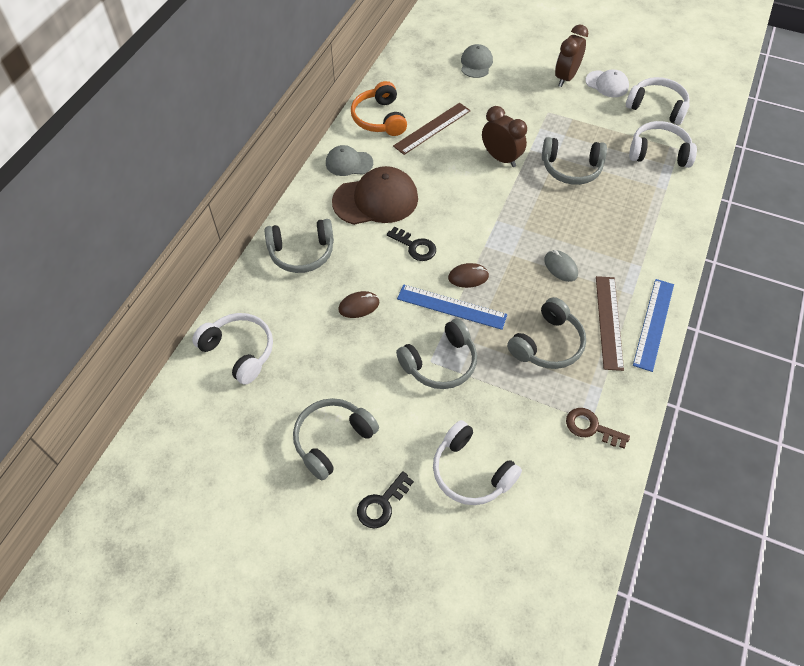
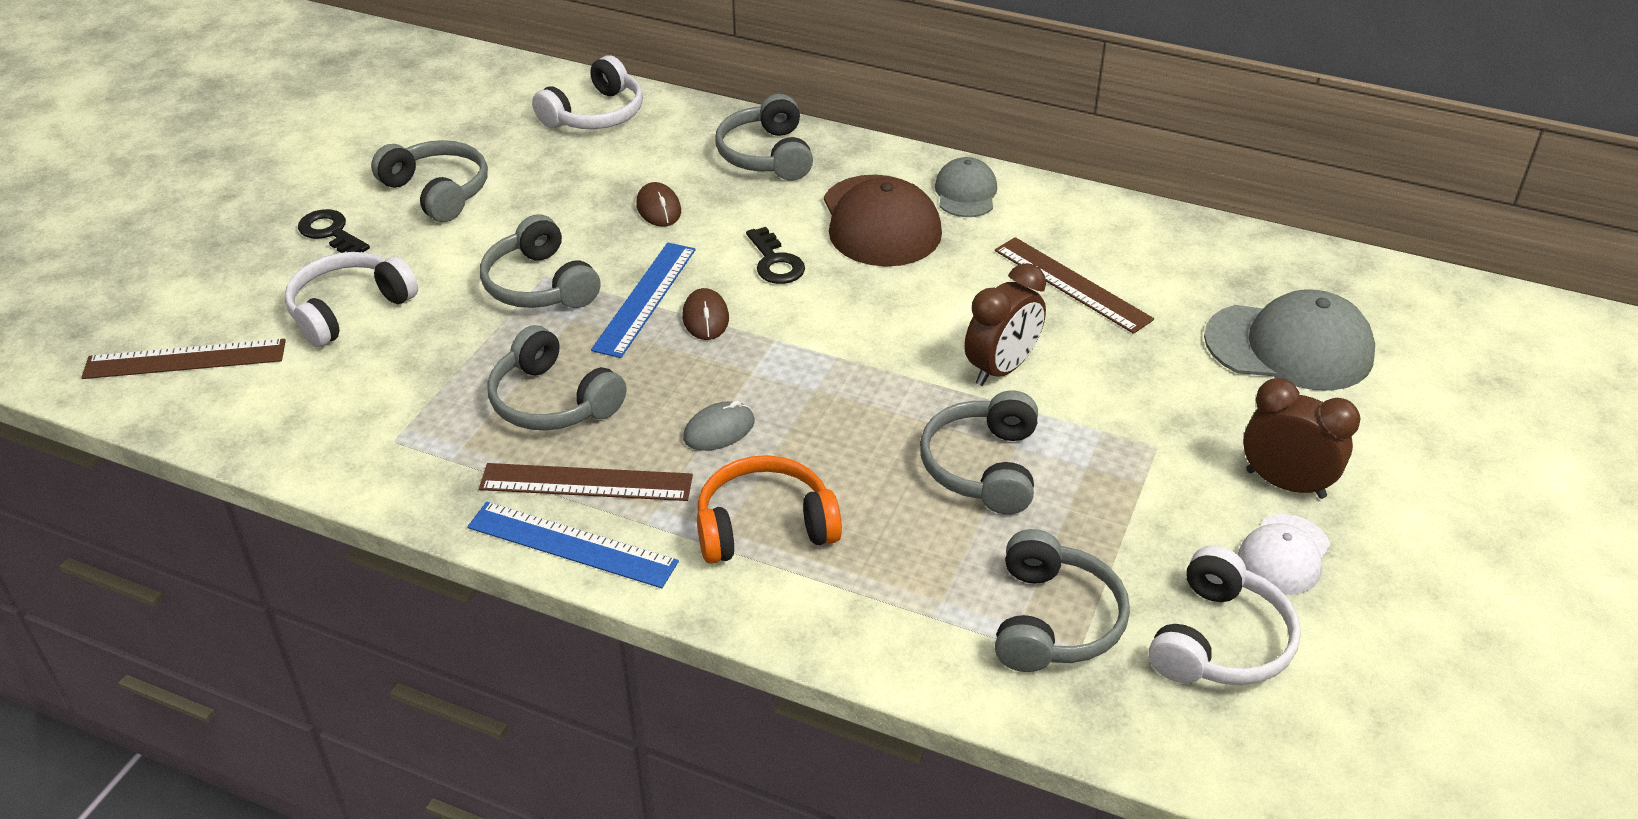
camera: 90 degrees right, 15 degrees down
orange headphones [351,81,407,136] -> orange headphones moved to [697,455,842,564]
black key [387,227,436,261] -> black key turned 60 degrees counterclockwise [746,227,805,284]
grey cap [461,44,493,78] -> grey cap [1204,289,1375,391], size x1.74
brown key [566,408,630,449] -> none
white headphones [629,121,697,168] -> grey headphones [995,529,1130,672]
none -> brown ruler [82,339,286,379]

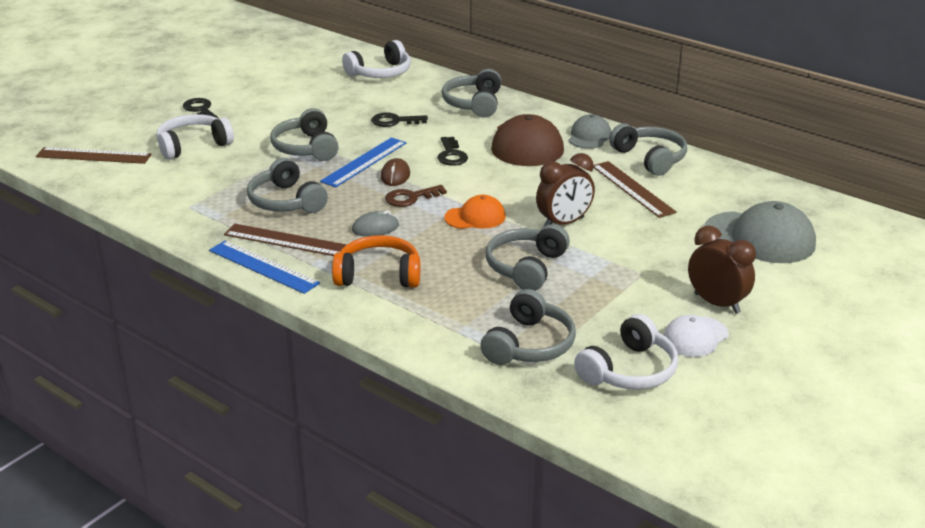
camera: 15 degrees right, 10 degrees down
grey headphones [371,140,488,222] -> grey headphones moved to [609,124,687,176]
brown mouse [636,182,681,227] -> black key [371,112,428,127]
none -> brown key [385,185,447,207]
none -> orange cap [444,195,506,229]

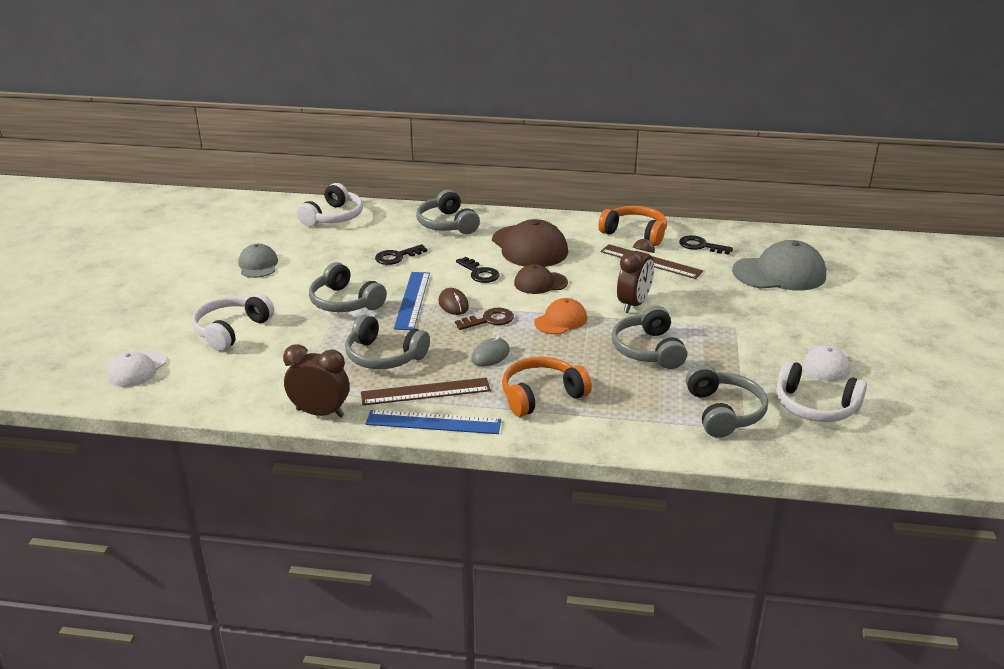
camera: 30 degrees left, 0 degrees up
brown ruler [36,147,152,164] -> white cap [107,351,166,387]
black key [183,98,218,118] -> black key moved to [679,235,733,255]
brown key [385,185,447,207] -> brown key turned 150 degrees counterclockwise [455,308,514,330]
grey cap [568,114,611,149] -> grey cap moved to [238,244,278,278]
white headphones [574,314,678,390] -> white headphones turned 105 degrees clockwise [776,360,867,422]
grey headphones [609,124,687,176] -> orange headphones [598,206,667,246]
brown clock [688,225,756,314] -> brown clock moved to [283,344,349,418]
none -> brown cap [514,264,568,294]

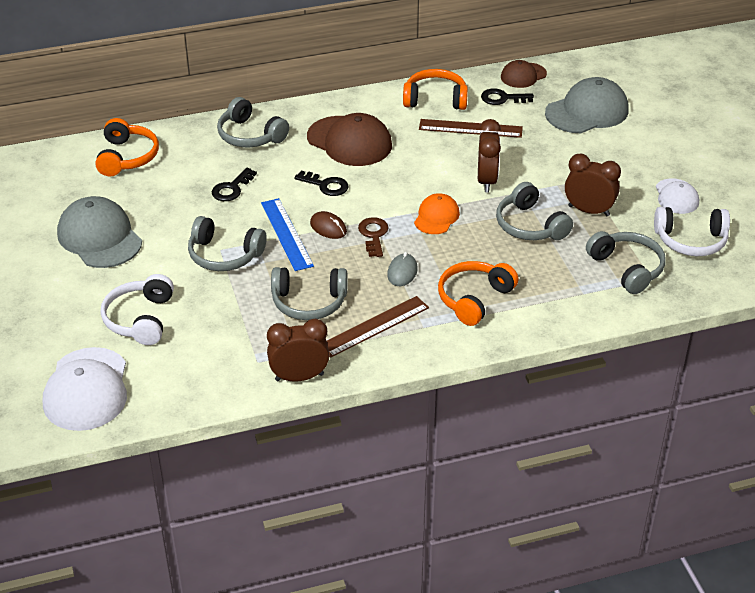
camera: 25 degrees left, 10 degrees up
white cap [107,351,166,387] -> white cap [43,347,127,431], size x1.74
grey cap [238,244,278,278] -> grey cap [57,196,142,268], size x1.74
white headphones [297,183,363,227] -> orange headphones [95,118,159,176]
blue ruler [366,410,501,434] -> none
brown key [455,308,514,330] -> brown key turned 45 degrees counterclockwise [358,217,389,257]
brown cap [514,264,568,294] -> brown cap moved to [501,60,547,88]
none -> brown clock [565,154,621,216]

